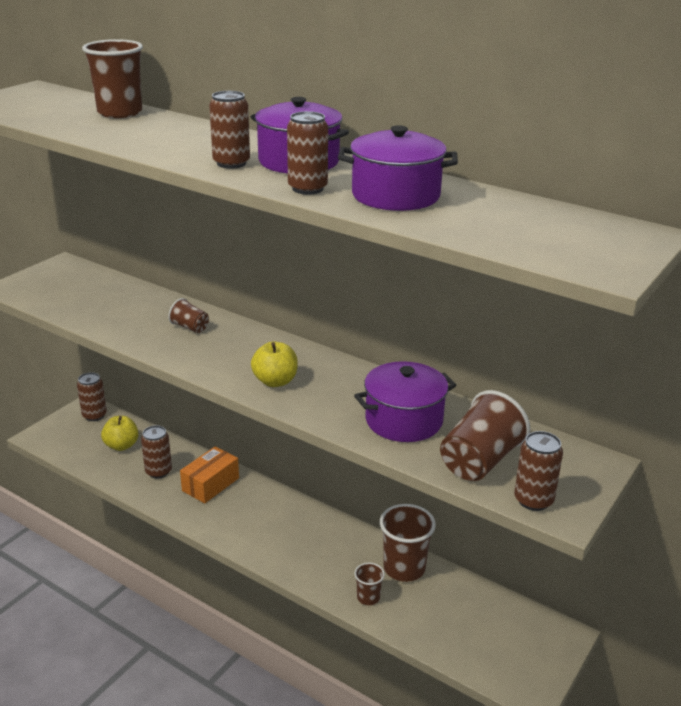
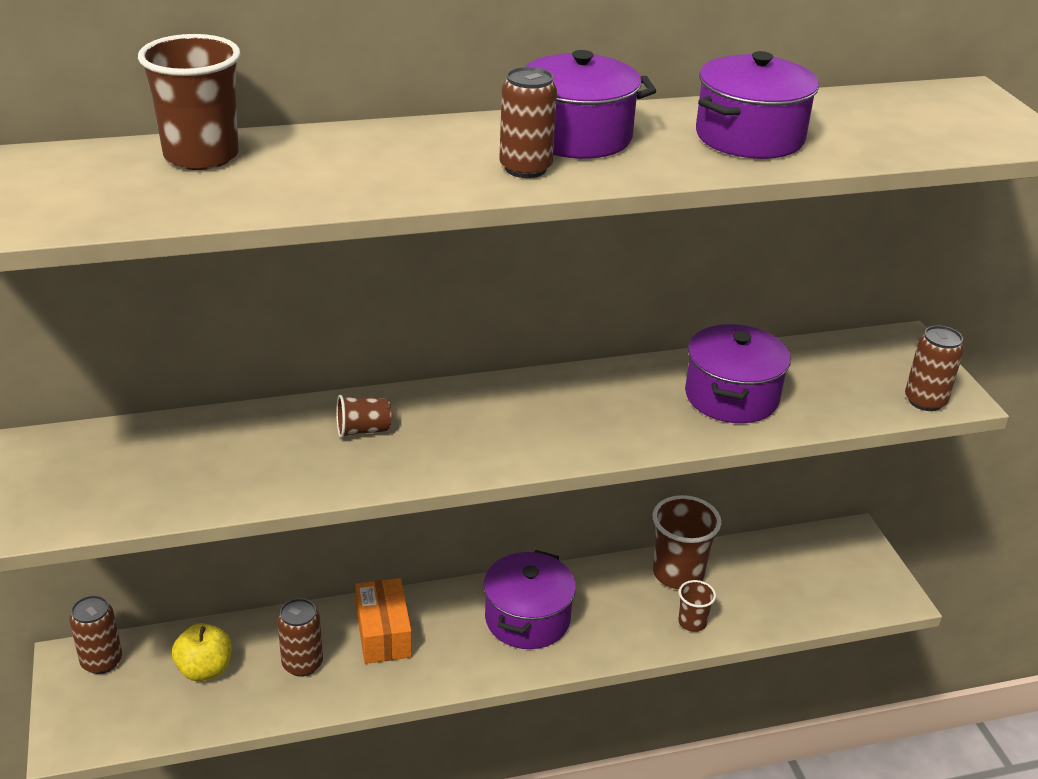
camera: 50 degrees left, 5 degrees up
yellow apple [251,342,298,387] -> none
brown can [287,111,328,195] -> none
brown cup [440,390,530,481] -> none
none -> purple pot [483,550,576,649]

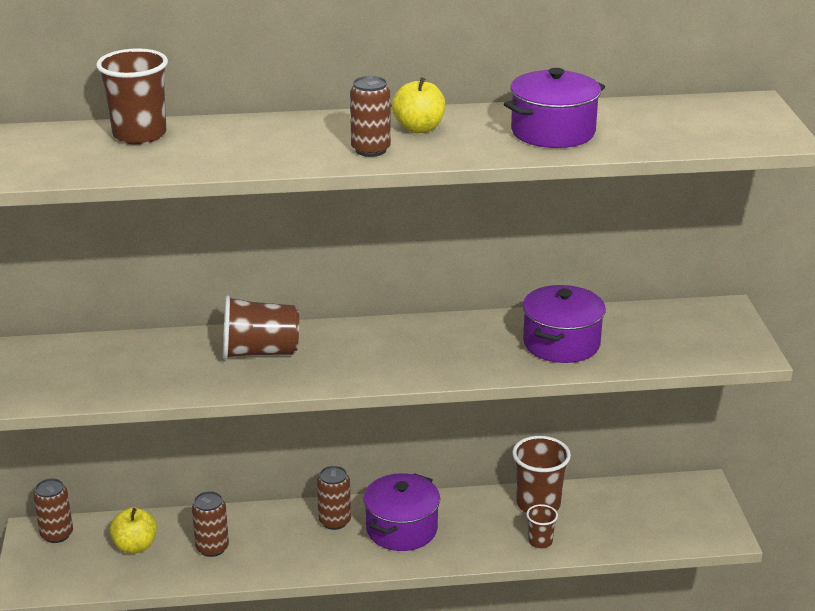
camera: 10 degrees right, 5 degrees down
brown cup [336,395,391,438] -> brown cup [223,295,299,360], size x1.89
orange box [355,578,412,664] -> none
purple pot [525,50,656,159] -> yellow apple [392,77,445,133]
brown can [905,325,964,411] -> brown can moved to [317,466,351,530]

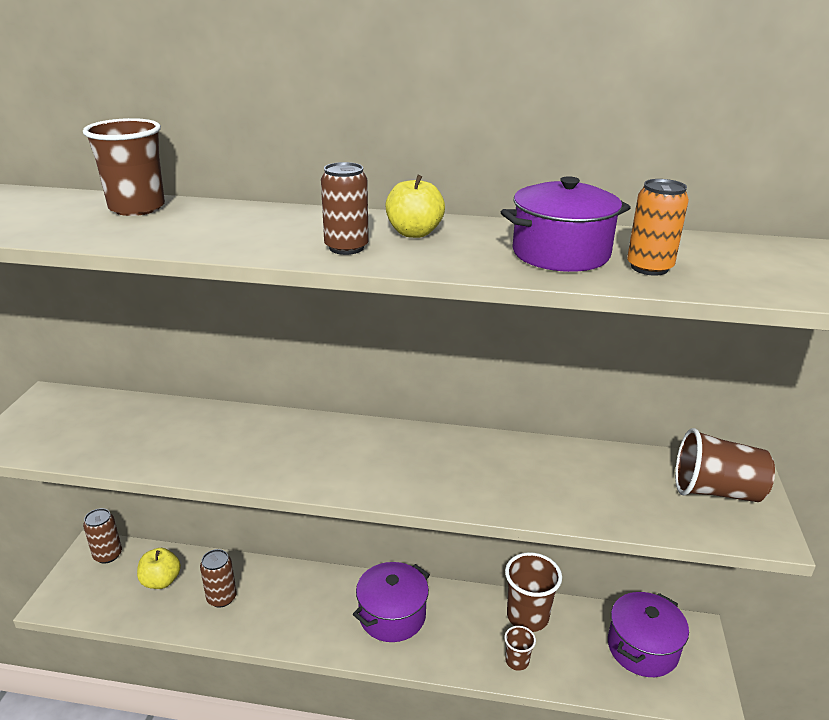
camera: 15 degrees right, 0 degrees up
brown cup [223,295,299,360] -> brown cup moved to [675,428,775,502]
brown can [317,466,351,530] -> none
purple pot [522,285,606,363] -> purple pot moved to [608,592,689,677]
none -> orange can [627,179,689,275]

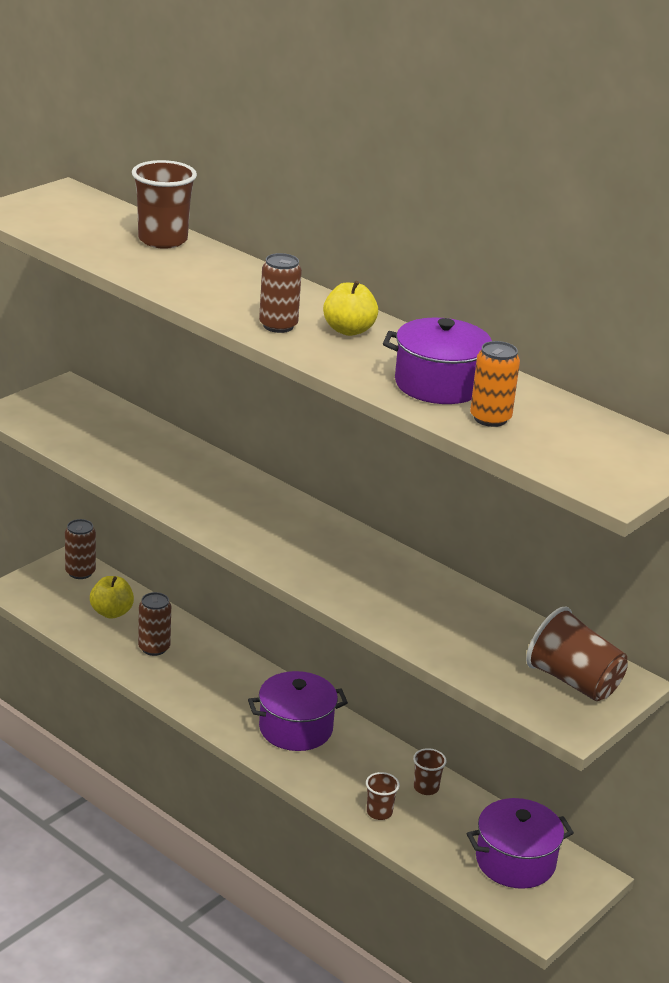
camera: 30 degrees right, 0 degrees up
brown cup [505,552,562,632] -> brown cup [413,748,447,795], size x0.53

